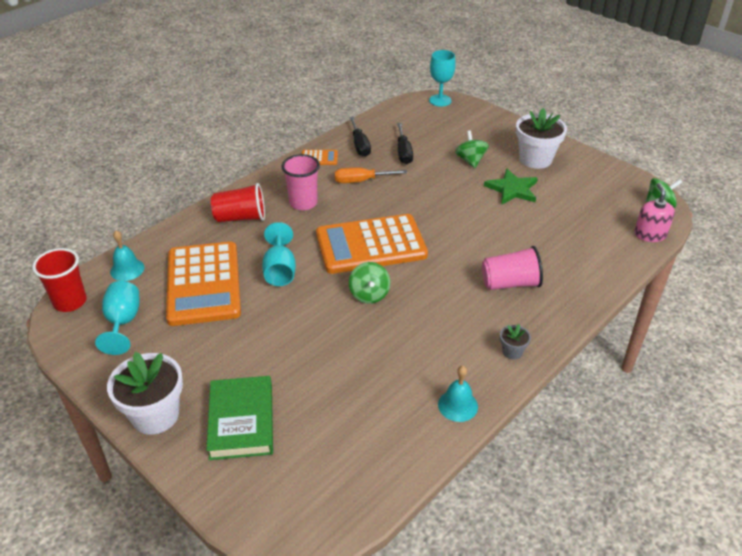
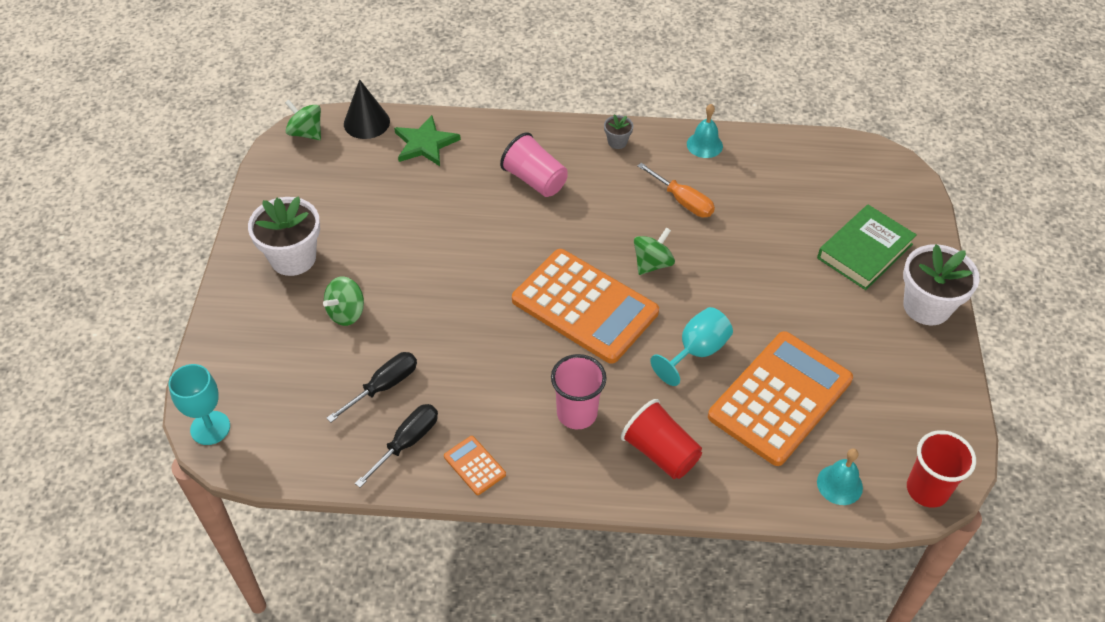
camera: 130 degrees left, 10 degrees up
turquoise goblet [95,281,139,355] -> none
orange screwdriver [335,168,407,183] -> orange screwdriver moved to [638,163,715,217]
green star [484,168,538,205] -> green star moved to [394,115,461,166]
pink soap dispenser [634,183,675,242] -> black cone [344,79,390,139]

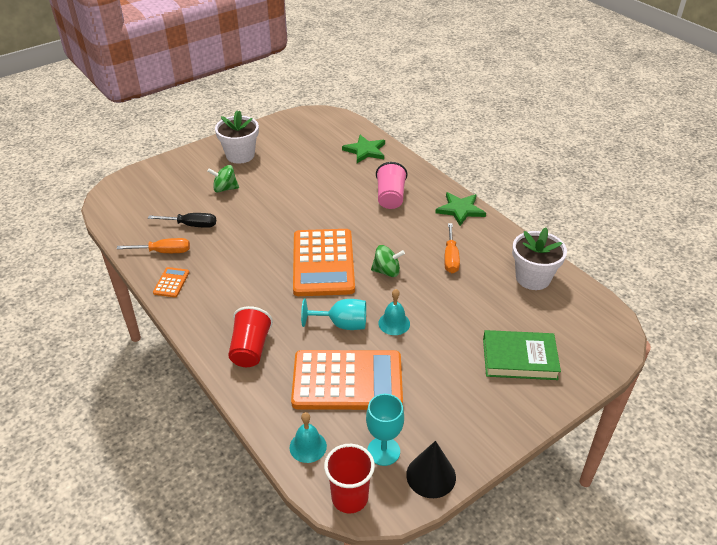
camera: 50 degrees right, 10 degrees down
turquoise goblet [168,364,230,445] -> turquoise goblet moved to [366,394,404,466]
green spinning top [285,100,321,140] -> none
black cone [344,79,390,139] -> black cone moved to [406,441,456,498]
black screwdriver [355,404,438,488] -> orange screwdriver [117,238,190,253]
pink cup [551,354,606,429] -> none
grey flower pot [604,115,633,149] -> green star [435,192,486,226]
turquoise bell [687,104,723,158] -> turquoise bell moved to [378,289,410,335]
white flower pot [903,244,980,325] -> white flower pot moved to [512,228,567,290]

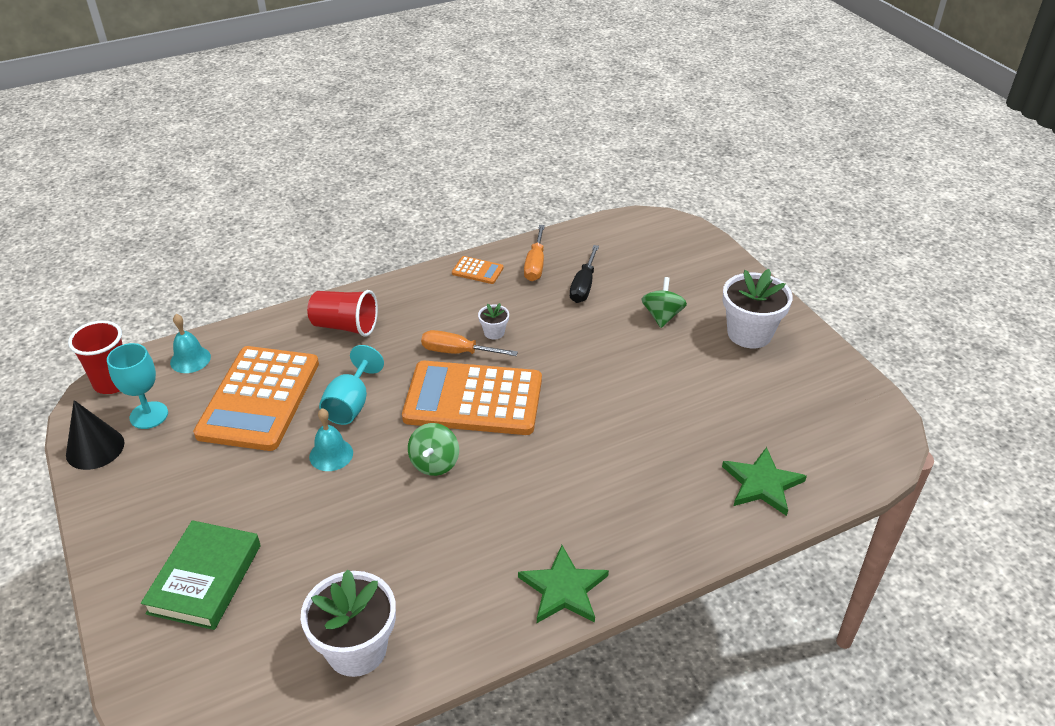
camera: 100 degrees right, 0 degrees up
pink cup [376,162,407,209] -> none
orange screwdriver [444,223,460,273] -> orange screwdriver moved to [421,330,518,356]
none -> white flower pot [478,303,509,340]

